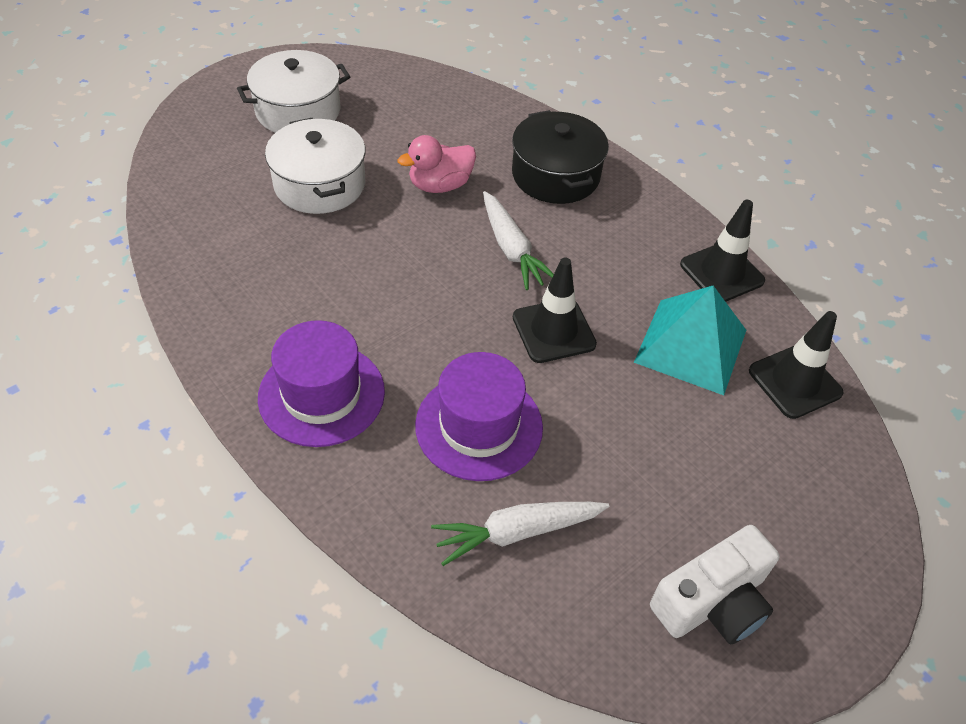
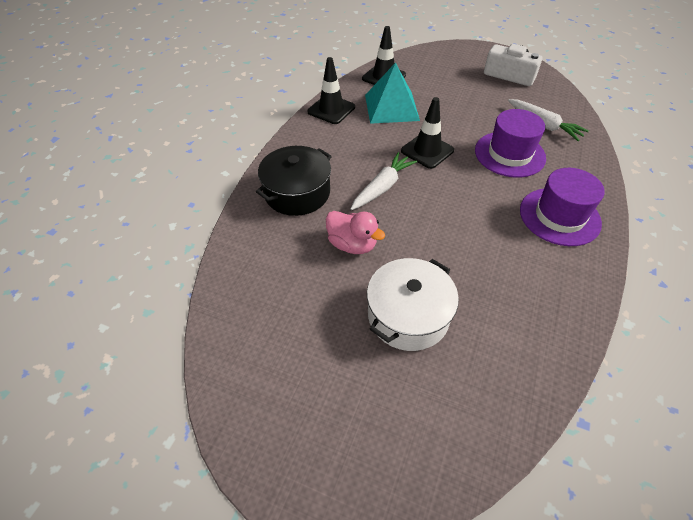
camera: 115 degrees left, 0 degrees up
white pot [237,50,350,133] -> none

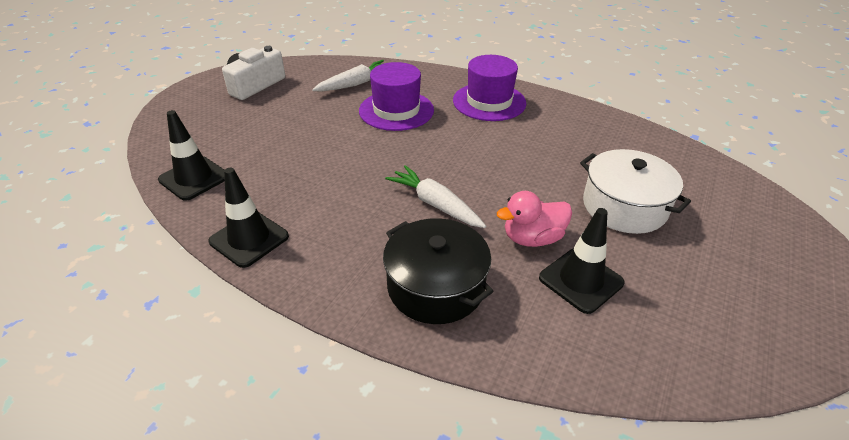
camera: 85 degrees left, 10 degrees down
pink duck [326,211,385,254] -> pink duck turned 150 degrees counterclockwise [497,191,572,247]
turquoise pyramid [365,62,420,124] -> none
black traffic cone [401,97,454,169] -> black traffic cone moved to [539,208,625,314]

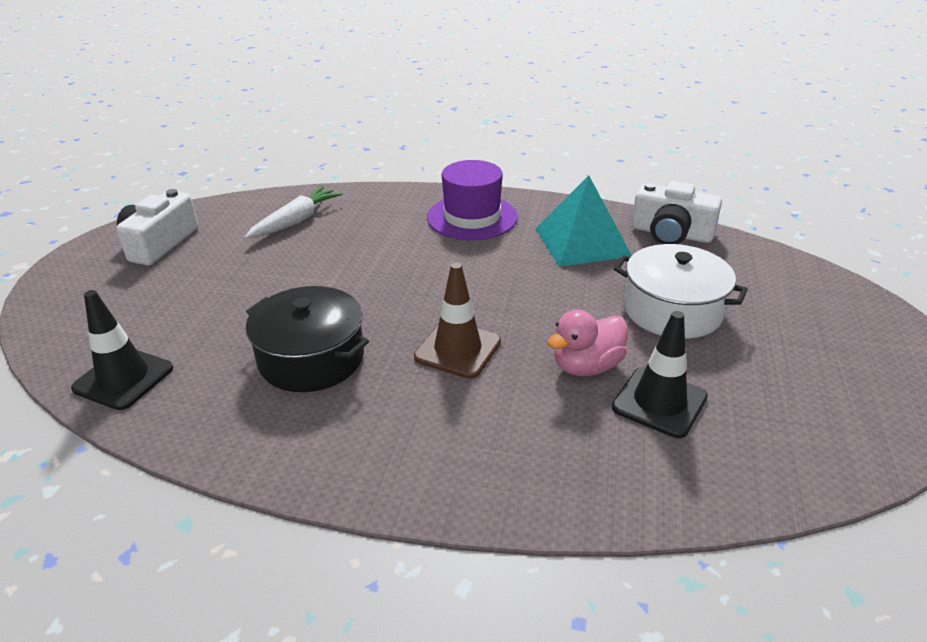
camera: 15 degrees left, 5 degrees down
black traffic cone [208,168,289,268] -> none
purple hat [359,62,434,131] -> none
black pot [383,218,494,324] -> black pot moved to [246,286,369,392]
white carrot [385,165,486,228] -> brown traffic cone [414,263,501,379]
none -> turquoise pyramid [535,176,632,267]
none -> white camera [632,181,722,244]

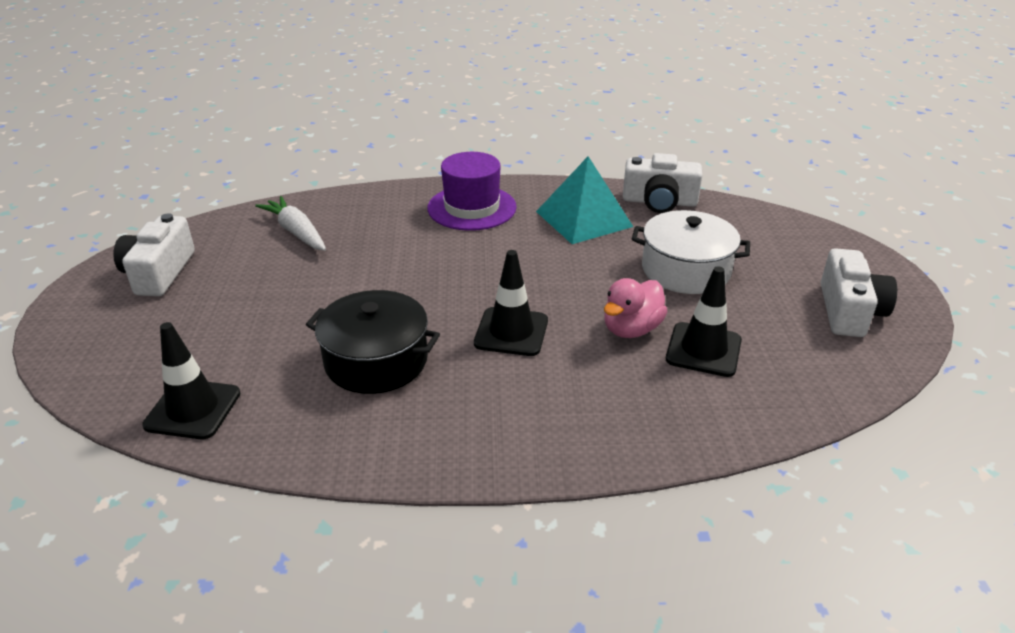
camera: 15 degrees left, 0 degrees up
white carrot [245,186,343,239] -> white carrot turned 60 degrees counterclockwise [255,196,326,251]
brown traffic cone [414,263,501,379] -> black traffic cone [474,250,548,356]
none -> white camera [821,248,897,337]

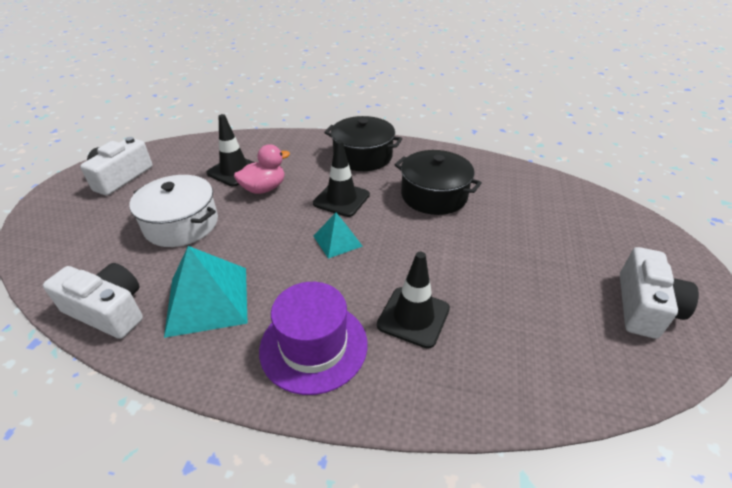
camera: 165 degrees left, 5 degrees up
black traffic cone [142,322,241,439] -> black traffic cone moved to [377,252,450,349]
white carrot [255,196,326,251] -> none
none -> turquoise pyramid [313,213,363,259]
none -> black pot [324,116,402,171]

